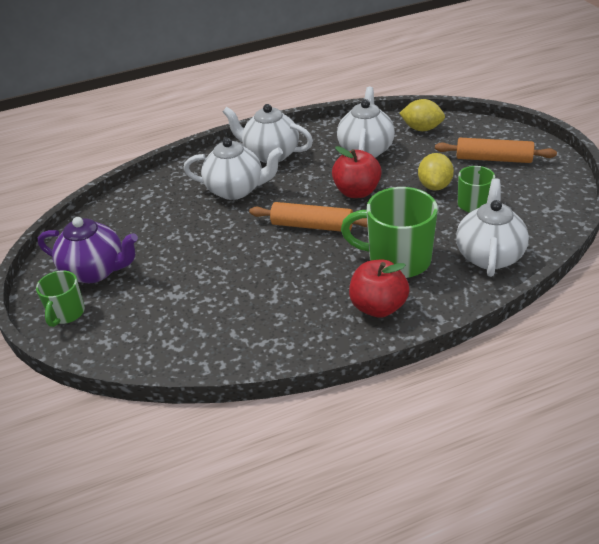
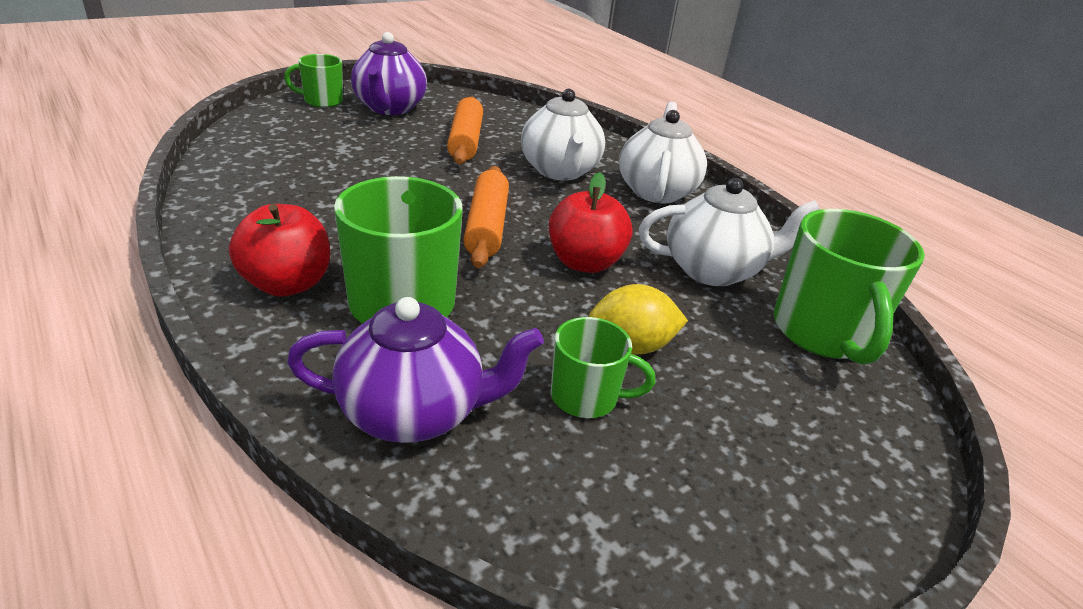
camera: 70 degrees right, 5 degrees down
yellow lemon [399,99,445,131] -> green mug [774,209,925,365]
orange rolling pin [435,138,557,163] -> orange rolling pin moved to [447,97,483,164]
white teapot [456,178,529,277] -> purple teapot [287,297,544,443]

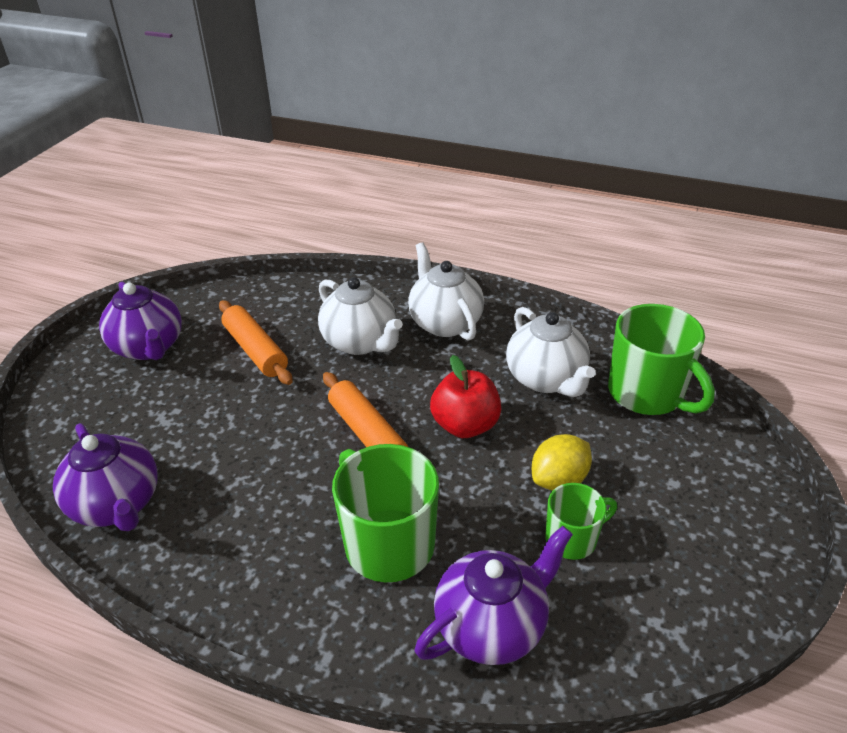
camera: 30 degrees left, 5 degrees up
red apple [229,204,330,297] -> none
green mug [284,54,343,107] -> none
white teapot [639,178,820,286] -> white teapot turned 105 degrees clockwise [506,307,596,397]
none -> purple teapot [53,423,158,531]

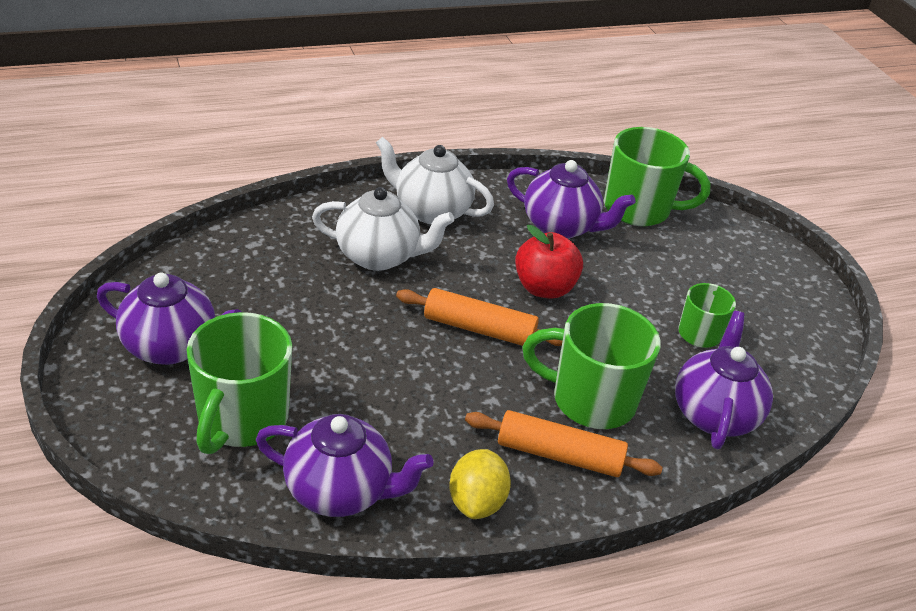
camera: 45 degrees left, 0 degrees up
orange rolling pin [219,300,293,385] -> orange rolling pin moved to [465,410,663,477]
white teapot [506,307,596,397] -> purple teapot [507,160,635,239]
yellow lemon [532,434,592,491] -> yellow lemon moved to [449,449,511,519]
none -> green mug [187,312,292,454]

